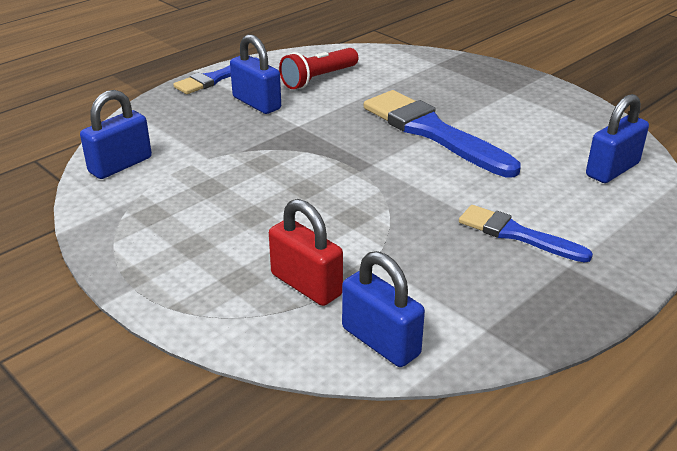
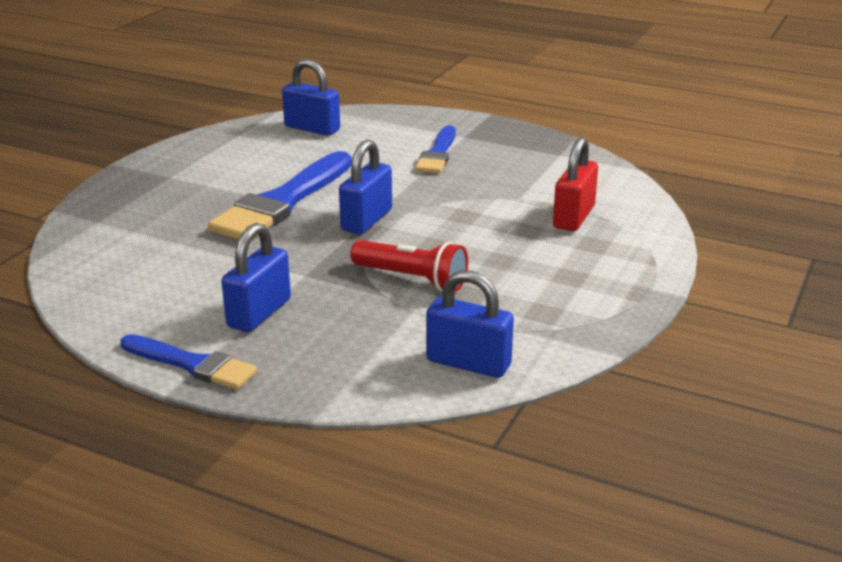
camera: 110 degrees left, 5 degrees down
red flashlight [279,48,358,89] -> red flashlight moved to [350,240,468,292]
blue padlock [342,251,425,367] -> blue padlock moved to [339,140,392,234]

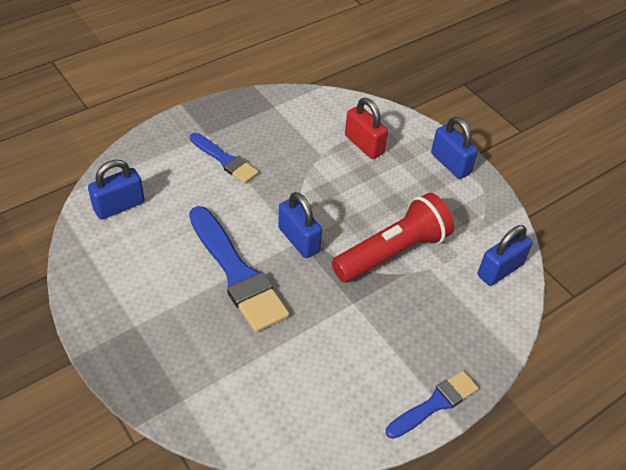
camera: 65 degrees left, 20 degrees up
blue padlock [221,223,291,332] -> blue padlock moved to [431,117,478,179]
red flashlight [350,240,468,292] -> red flashlight [332,193,454,283], size x1.53

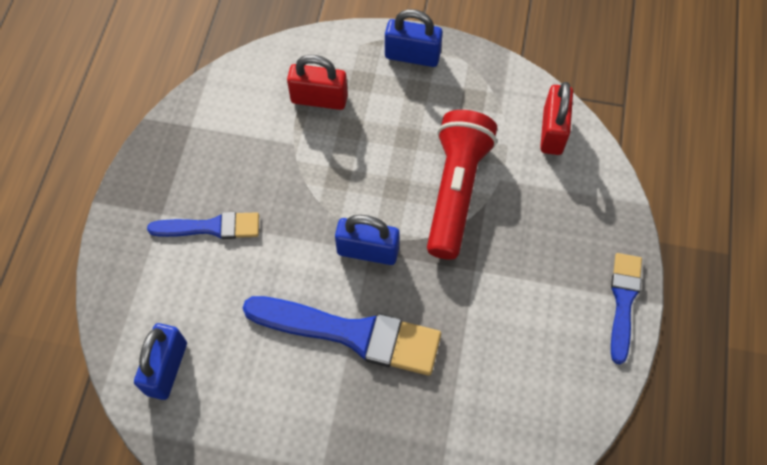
camera: 40 degrees left, 15 degrees up
blue padlock [478,225,533,286] -> red padlock [540,82,573,155]

